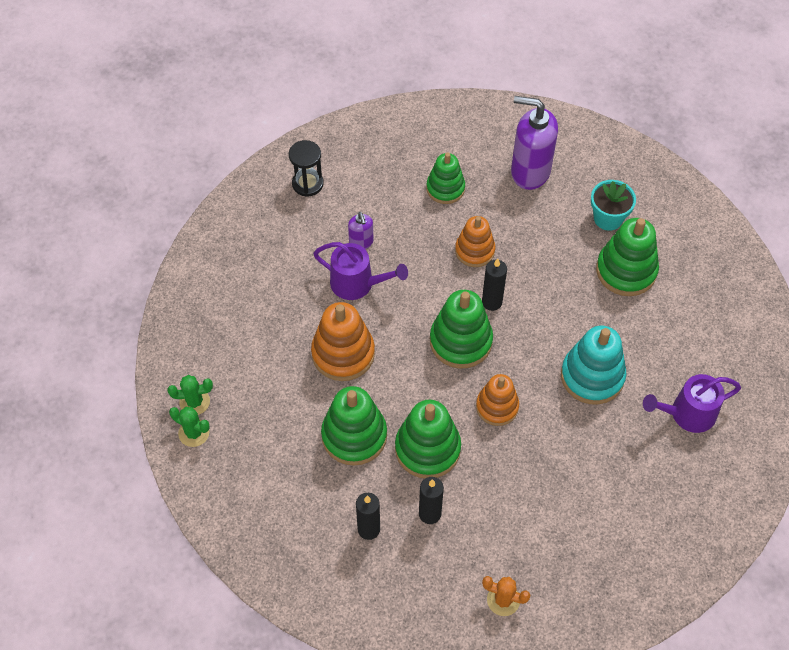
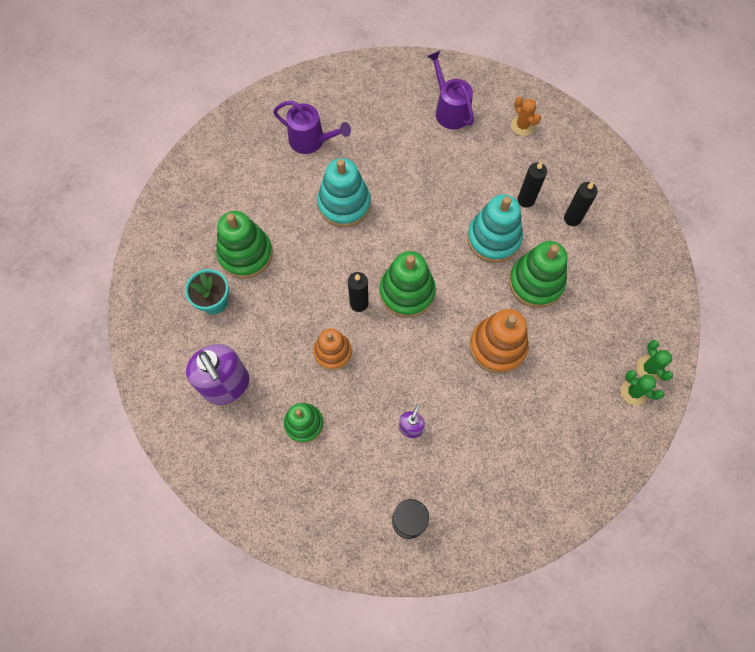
camera: 140 degrees left, 10 degrees up
purple watering can [313,242,408,300] -> purple watering can moved to [427,51,474,129]
green stacking toy [395,400,461,478] -> turquoise stacking toy [467,194,523,263]
orange stacking toy [476,374,519,426] -> none

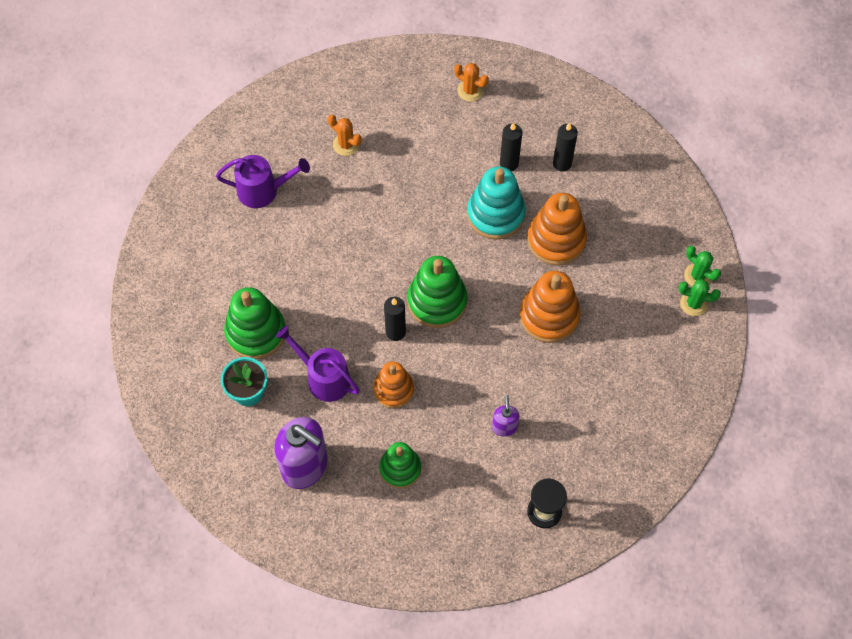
camera: 25 degrees left, 5 degrees down
turquoise stacking toy [317,158,371,227] -> none
purple watering can [427,51,474,129] -> purple watering can moved to [276,326,360,402]
green stacking toy [509,241,567,308] -> orange stacking toy [527,193,587,266]
none -> orange cactus [328,115,362,156]

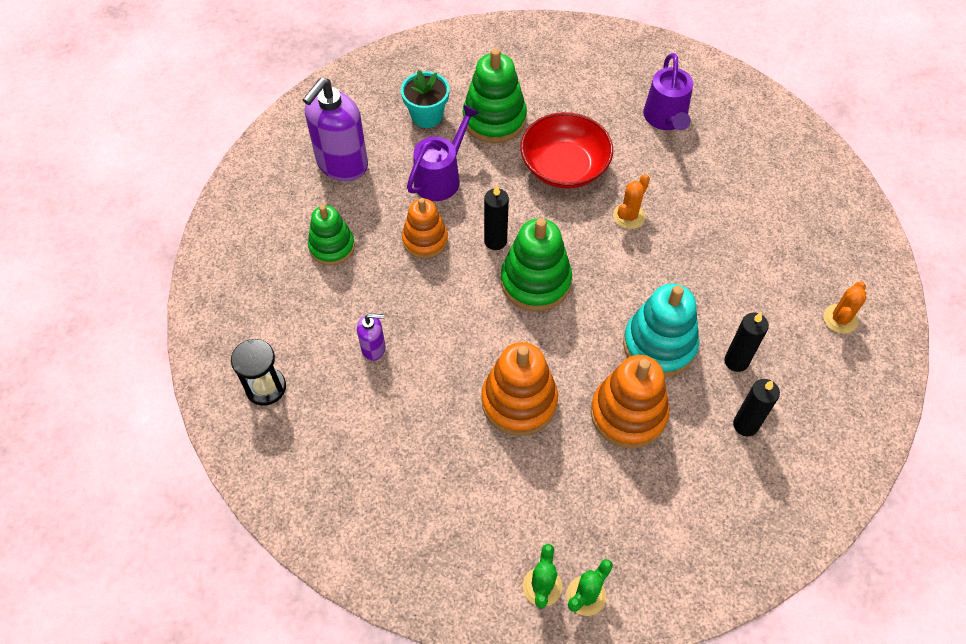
camera: 90 degrees right, 5 degrees down
orange cactus [328,115,362,156] -> orange cactus moved to [613,174,650,229]
none -> red bowl [520,112,613,189]

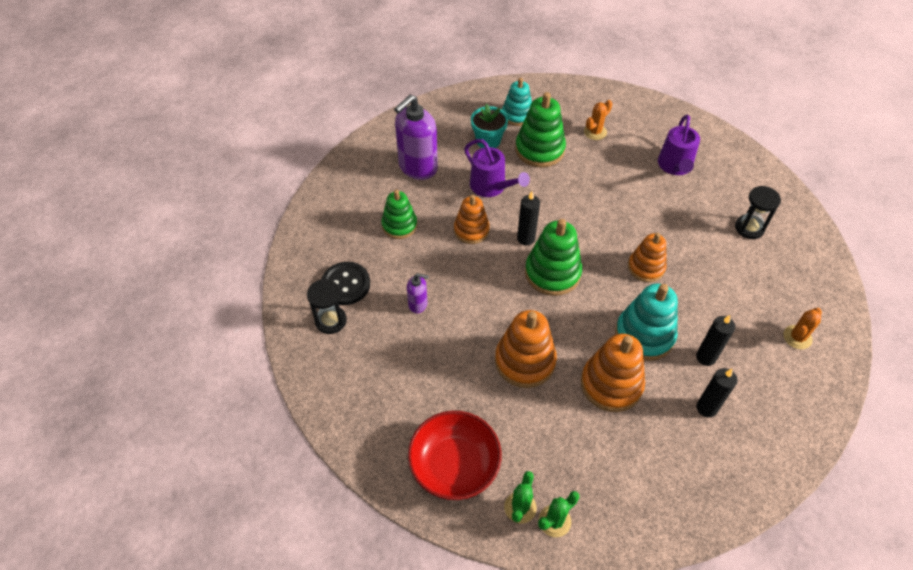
camera: 10 degrees right, 5 degrees down
purple watering can [407,104,479,201] -> purple watering can turned 90 degrees clockwise [464,139,530,197]
red bowl [520,112,613,189] -> red bowl moved to [408,411,502,500]
orange cactus [613,174,650,229] -> orange cactus moved to [584,100,612,140]
none -> black button [321,262,370,305]
none -> turquoise stacking toy [502,78,532,126]
none -> orange stacking toy [628,233,667,282]
none -> black hourglass [735,186,781,239]

